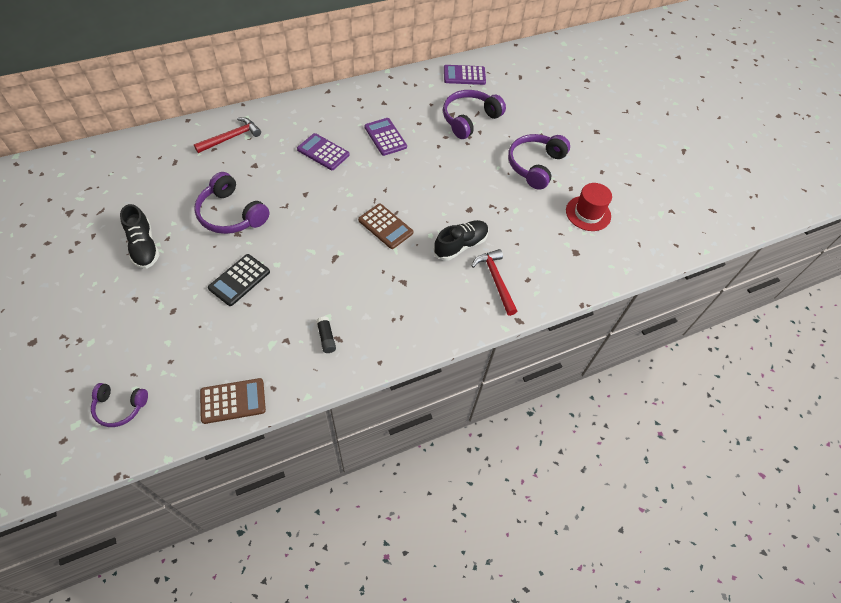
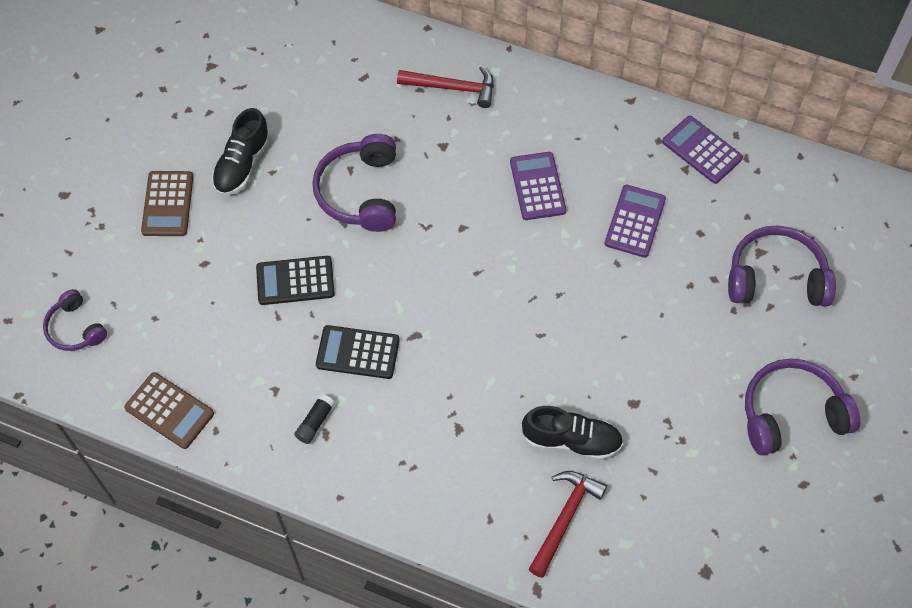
camera: 50 degrees right, 5 degrees up
brown calculator [358,204,413,249] -> brown calculator moved to [141,171,193,236]
purple calculator [444,65,486,85] -> purple calculator moved to [662,116,743,184]
red hat [566,183,612,231] -> none
none -> black calculator [316,325,400,379]

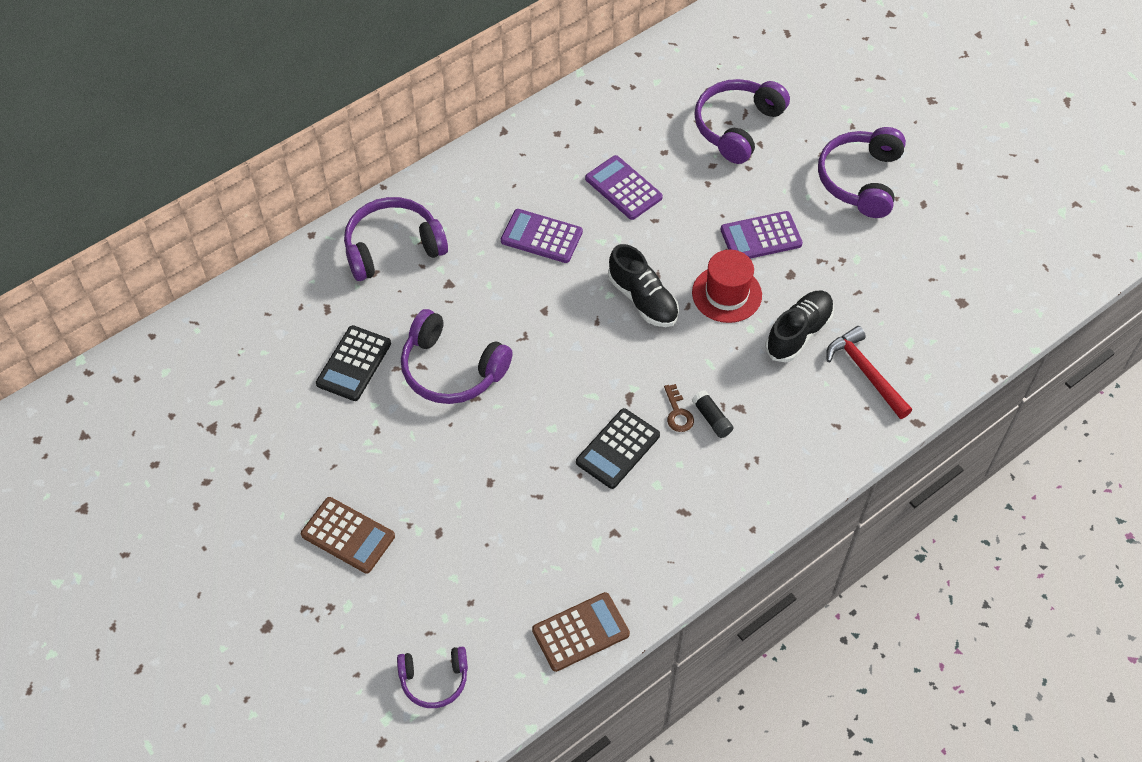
camera: 60 degrees left, 5 degrees down
black shoe [212,108,271,196] -> black shoe moved to [608,244,679,327]
black calculator [256,256,335,305] -> black calculator moved to [316,325,391,401]
black glue stick [294,394,335,444] -> black glue stick moved to [692,390,733,438]
red hammer [397,66,494,108] -> purple headphones [344,197,448,281]
purple calculator [662,116,743,184] -> purple calculator moved to [720,211,803,259]
none -> brown key [664,384,694,432]
none -> red hat [692,250,762,323]

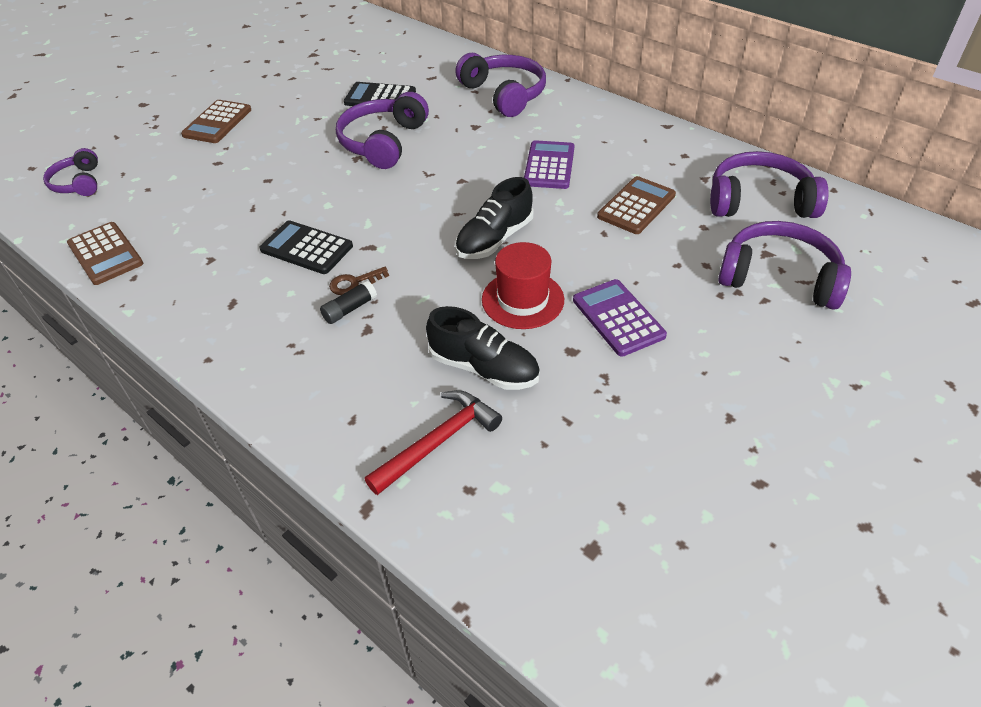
camera: 80 degrees right, 10 degrees down
purple calculator [585,155,663,220] -> brown calculator [597,176,676,234]
purple headphones [818,127,906,218] -> purple headphones moved to [710,151,828,218]

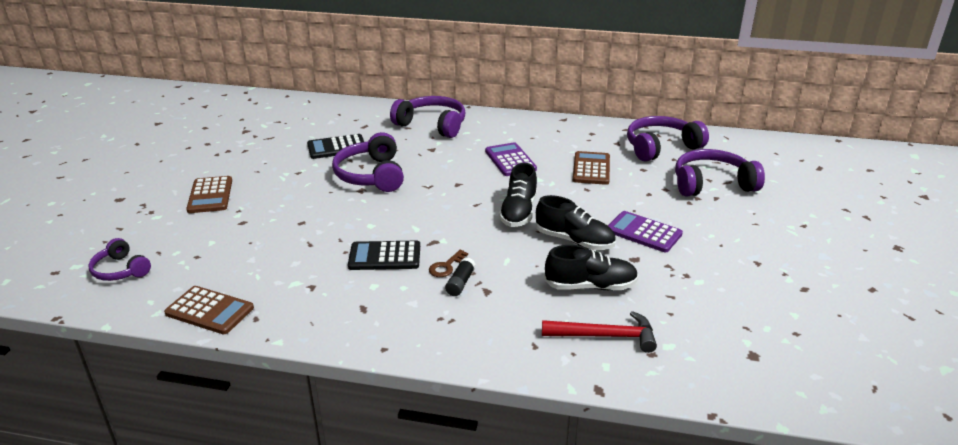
camera: 30 degrees left, 15 degrees down
red hammer [365,390,502,495] -> red hammer turned 75 degrees clockwise [542,311,657,353]
red hat [482,242,564,329] -> black shoe [536,195,616,250]

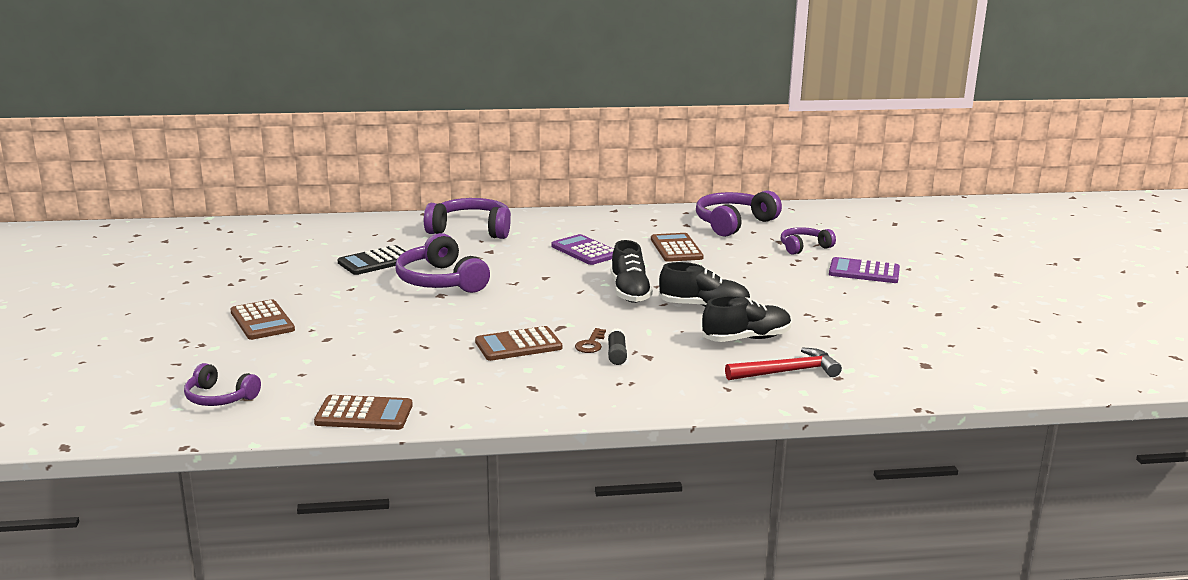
camera: 20 degrees left, 10 degrees down
black calculator [348,241,420,270] -> brown calculator [475,326,562,361]
purple calculator [608,211,683,252] -> purple calculator moved to [829,257,900,283]
purple headphones [675,149,765,197] -> purple headphones [781,227,836,255], size x0.60

